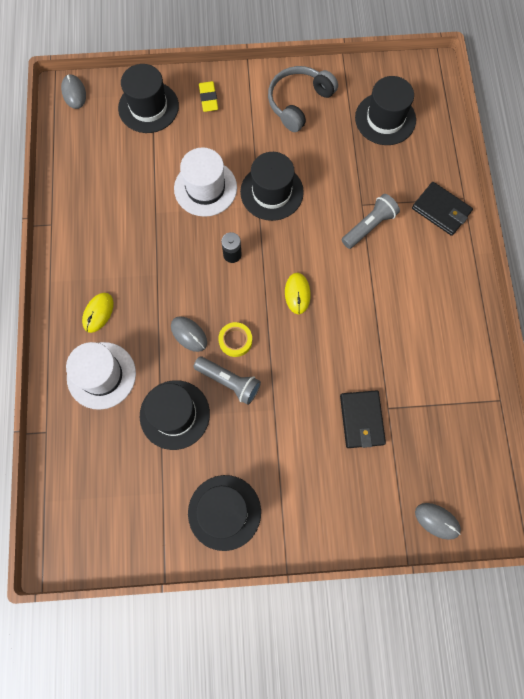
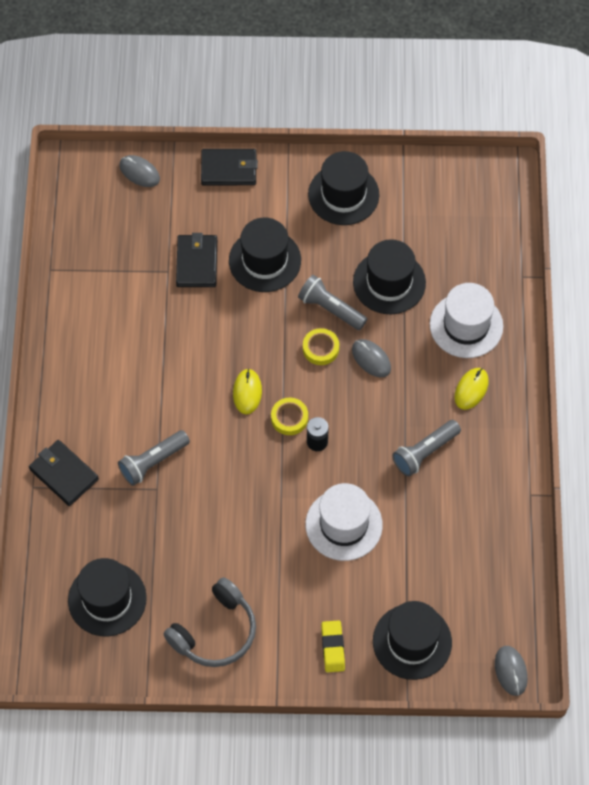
camera: 175 degrees left, 10 degrees down
black hat [240,152,304,221] -> black hat moved to [229,218,301,292]
none -> black wallet [201,149,258,185]
none -> yellow tape [271,398,308,435]
none -> grey flashlight [392,420,461,477]

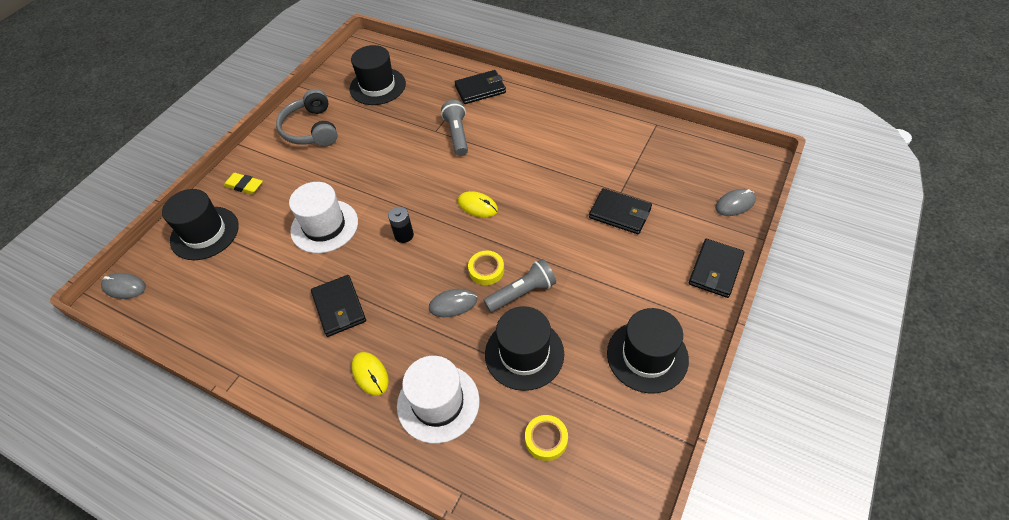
camera: 120 degrees right, 10 degrees down
black hat [229,218,301,292] -> none
yellow tape [271,398,308,435] -> yellow tape moved to [525,415,568,461]
grey flashlight [392,420,461,477] -> black wallet [311,275,366,337]

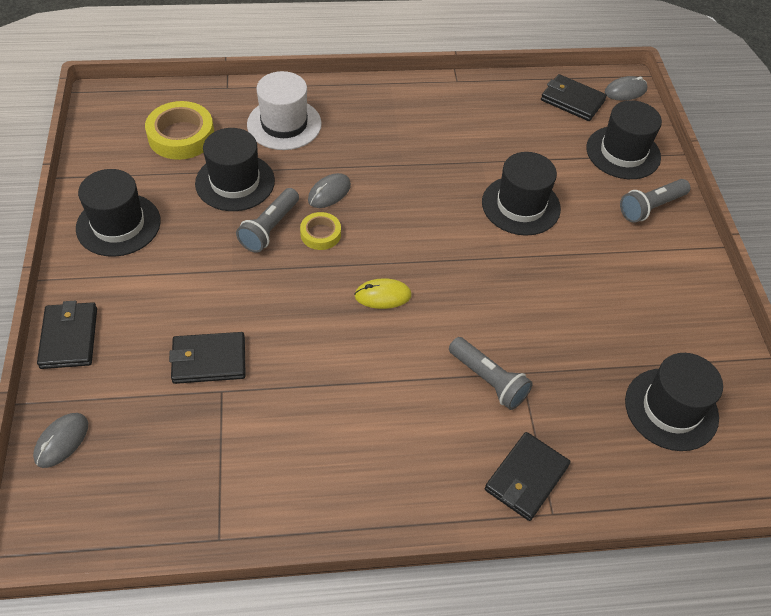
camera: 140 degrees right, 0 degrees up
yellow eraser [224,173,263,194] -> grey flashlight [620,179,690,223]
grey headphones [276,89,338,146] -> none
white hat [289,182,358,253] -> black hat [482,152,561,236]
black wallet [311,275,366,337] -> black wallet moved to [541,74,607,121]
yellow mouse [351,352,389,396] -> none
black battery [388,207,414,243] -> none
yellow tape [525,415,568,461] -> yellow tape [145,101,214,160], size x1.75

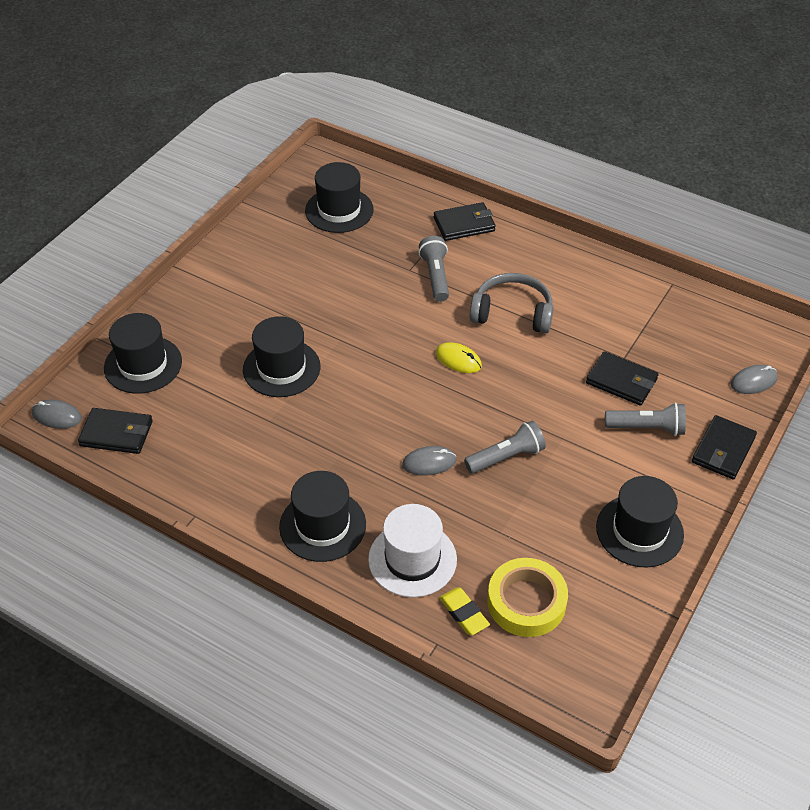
camera: 140 degrees left, 5 degrees down
black hat [195,128,275,211] -> black hat moved to [279,471,366,562]
yellow tape [300,212,341,250] -> none
black wallet [541,74,607,121] -> black wallet turned 60 degrees counterclockwise [78,408,153,454]
grey flashlight [620,179,690,223] -> grey flashlight moved to [605,403,686,436]
none -> yellow eraser [439,587,490,635]
none -> grey headphones [470,273,554,334]

